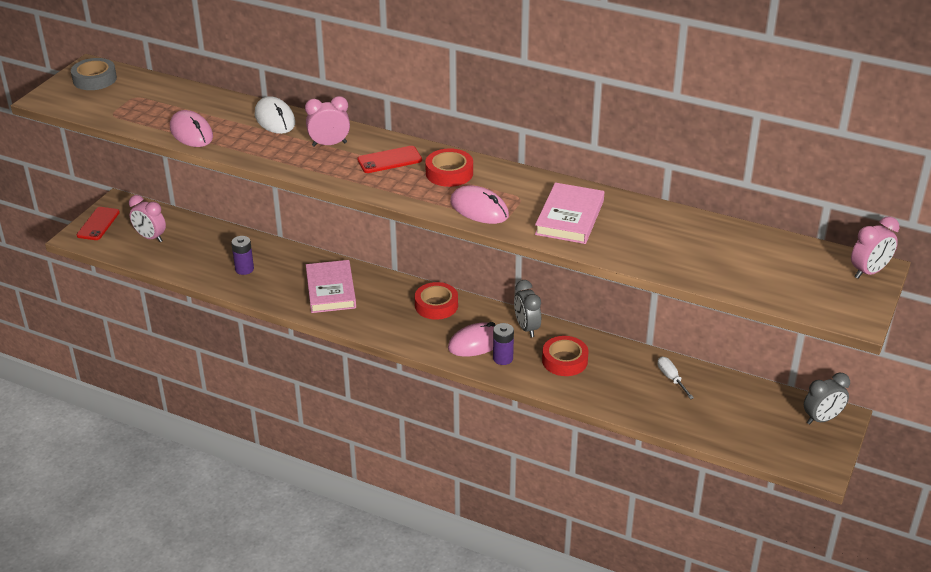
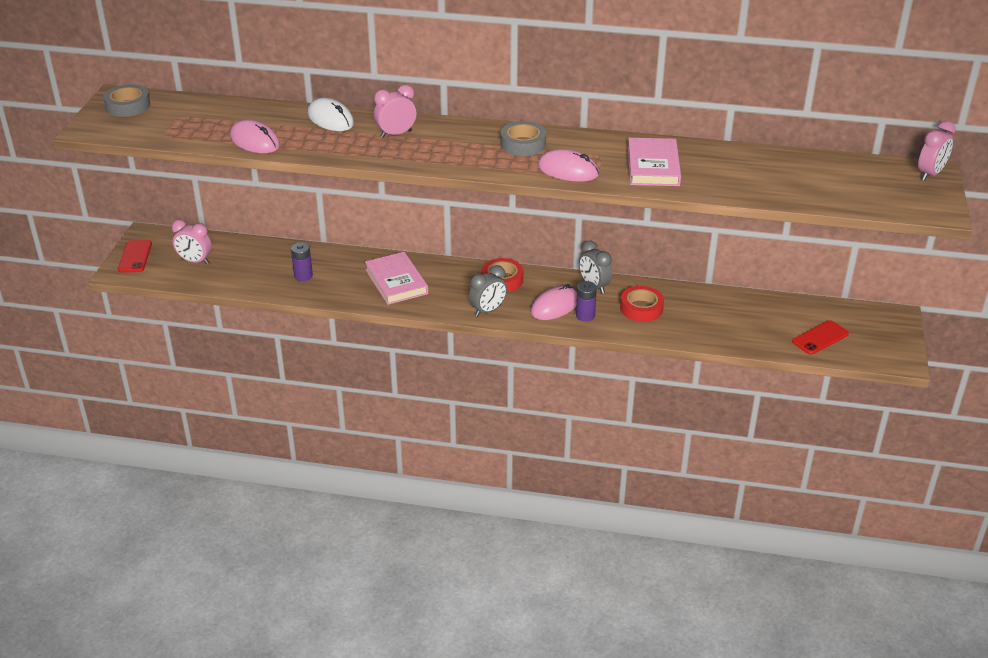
camera: 15 degrees left, 0 degrees up
red phone [357,146,422,173] -> red phone moved to [792,320,849,355]
red tape [425,148,473,187] -> grey tape [501,121,546,156]
white screwdriver [657,357,694,399] -> none
grey clock [804,373,850,424] -> grey clock moved to [469,265,507,317]

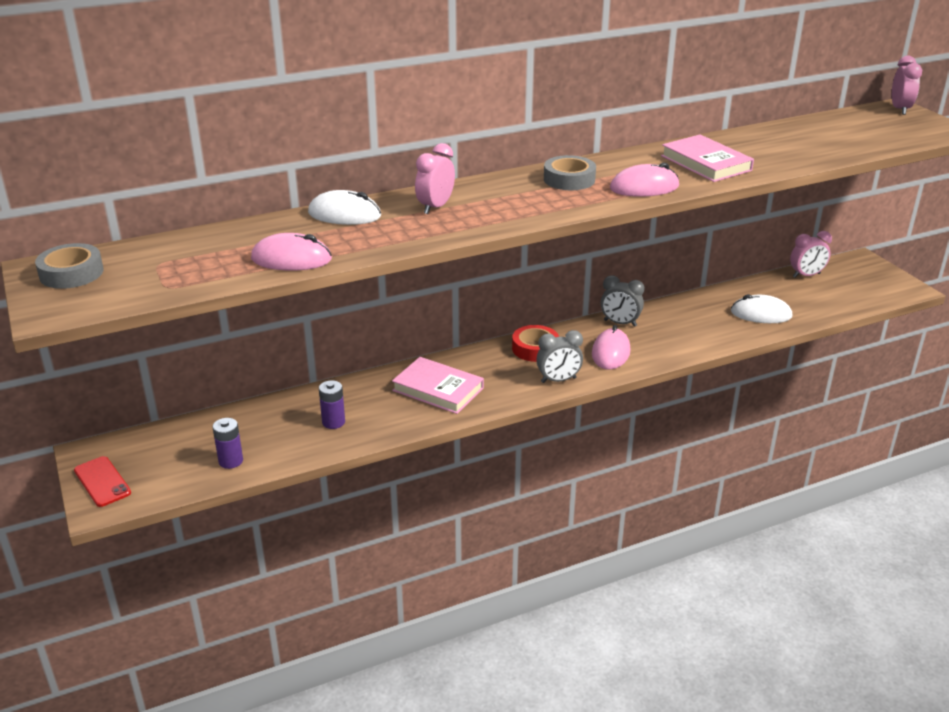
camera: 35 degrees left, 5 degrees down
pink clock [172,220,212,264] -> pink clock moved to [790,231,832,278]
grey clock [469,265,507,317] -> grey clock turned 60 degrees clockwise [536,330,583,383]
purple battery [576,281,597,321] -> purple battery moved to [212,418,243,469]
red tape [620,286,664,322] -> none
red phone [792,320,849,355] -> none
none -> white mouse [731,294,793,323]

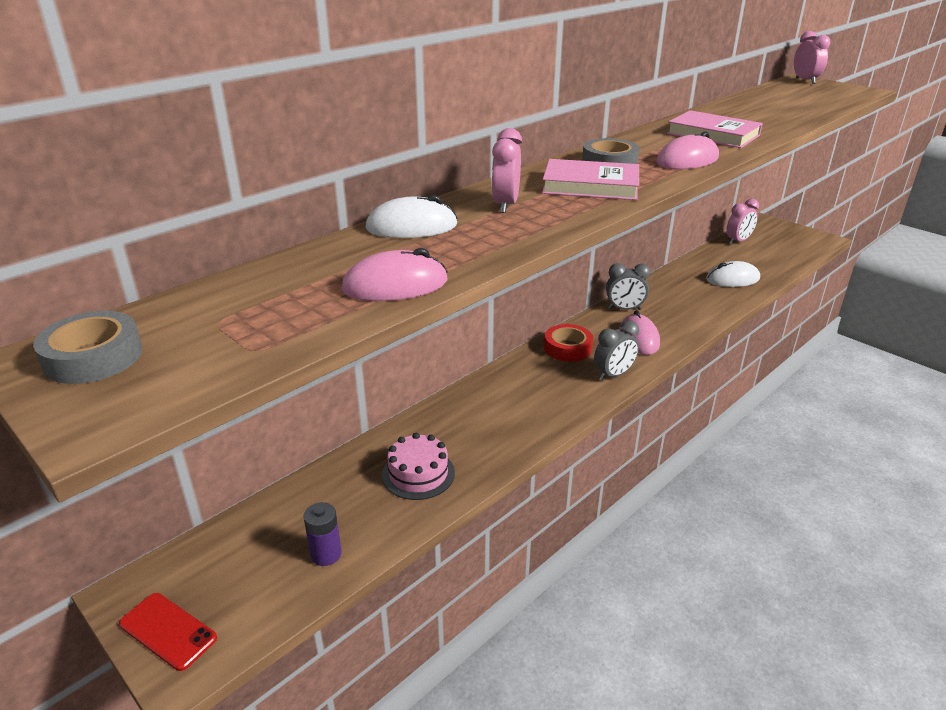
camera: 20 degrees left, 0 degrees up
purple battery [319,380,345,429] -> pink cake [382,433,455,500]
pink book [392,357,484,414] -> pink book moved to [542,159,639,200]

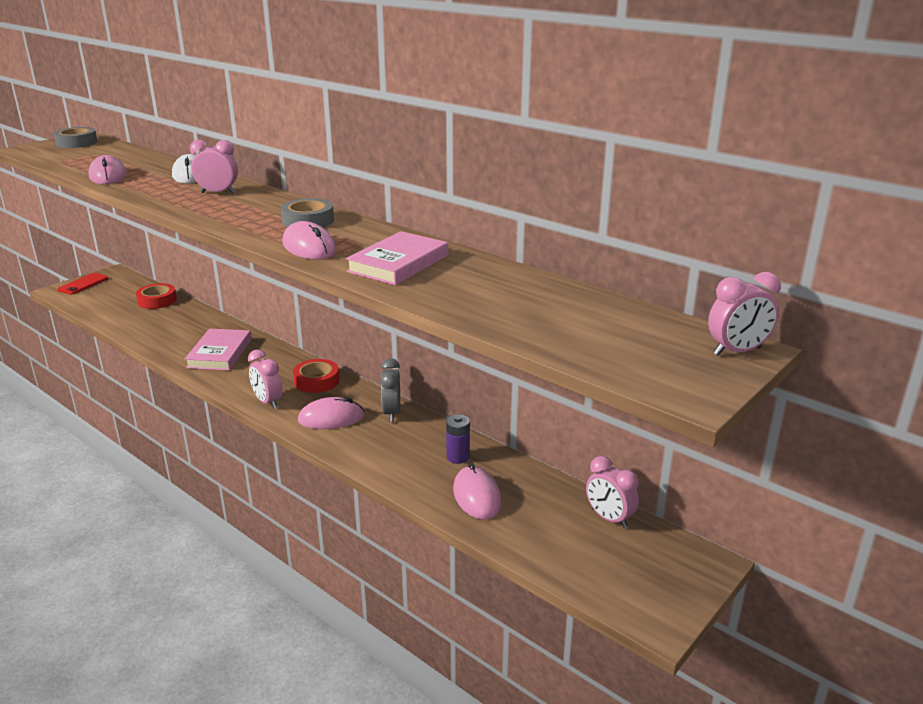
camera: 85 degrees right, 5 degrees down
purple battery [304,502,341,566] -> purple battery moved to [446,414,470,464]
pink cake [382,433,455,500] -> none
pink book [542,159,639,200] -> pink book moved to [185,329,251,371]
grey clock [594,321,639,381] -> pink clock [248,350,282,409]
white mouse [706,261,760,287] -> pink mouse [453,463,501,520]
none -> red tape [136,283,177,309]

